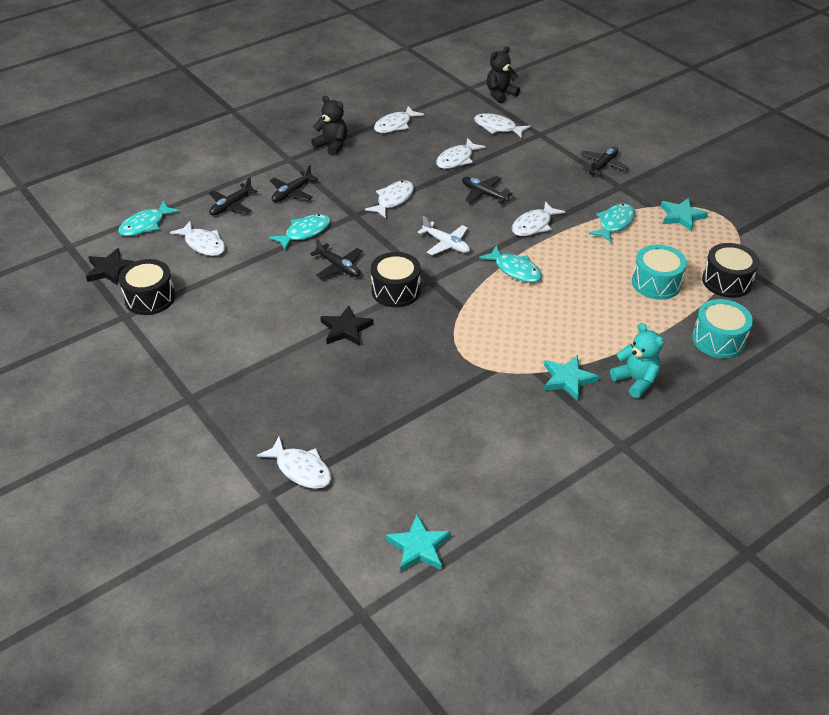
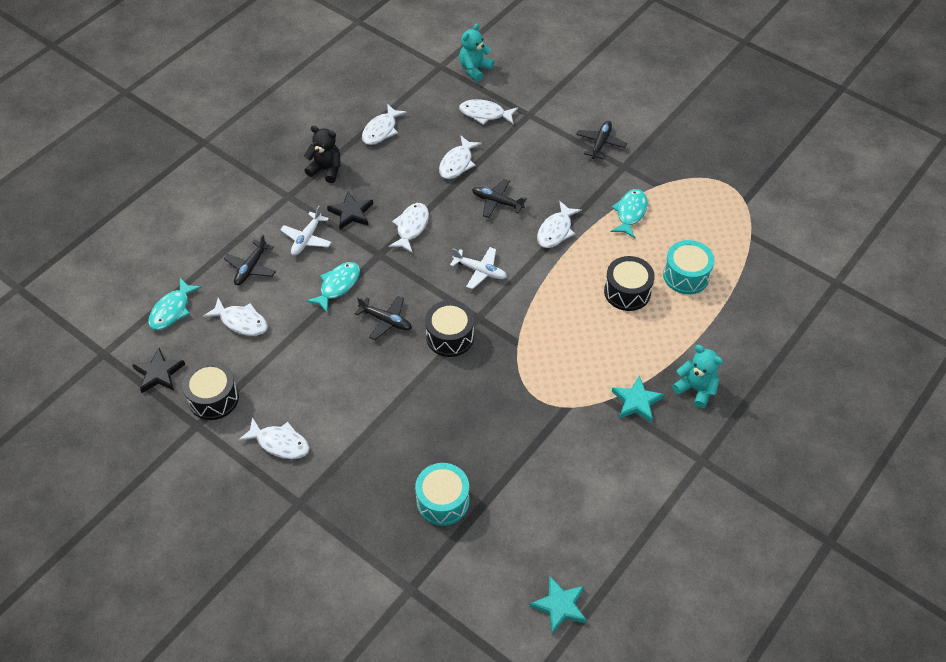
camera: 15 degrees left, 10 degrees up
white fish [257,436,332,489] -> white fish moved to [238,417,310,459]
black plane [270,165,318,202] -> white plane [280,206,332,256]
black star [320,306,374,346] -> black star moved to [327,192,373,230]
turquoise fish [479,245,542,283] -> none
black teddy bear [487,47,520,104] -> turquoise teddy bear [459,24,494,82]
turquoise star [660,198,708,232] -> none
turquoise drum [692,299,753,358] -> turquoise drum moved to [415,463,469,526]
black drum [702,243,759,298] -> black drum moved to [604,256,655,311]

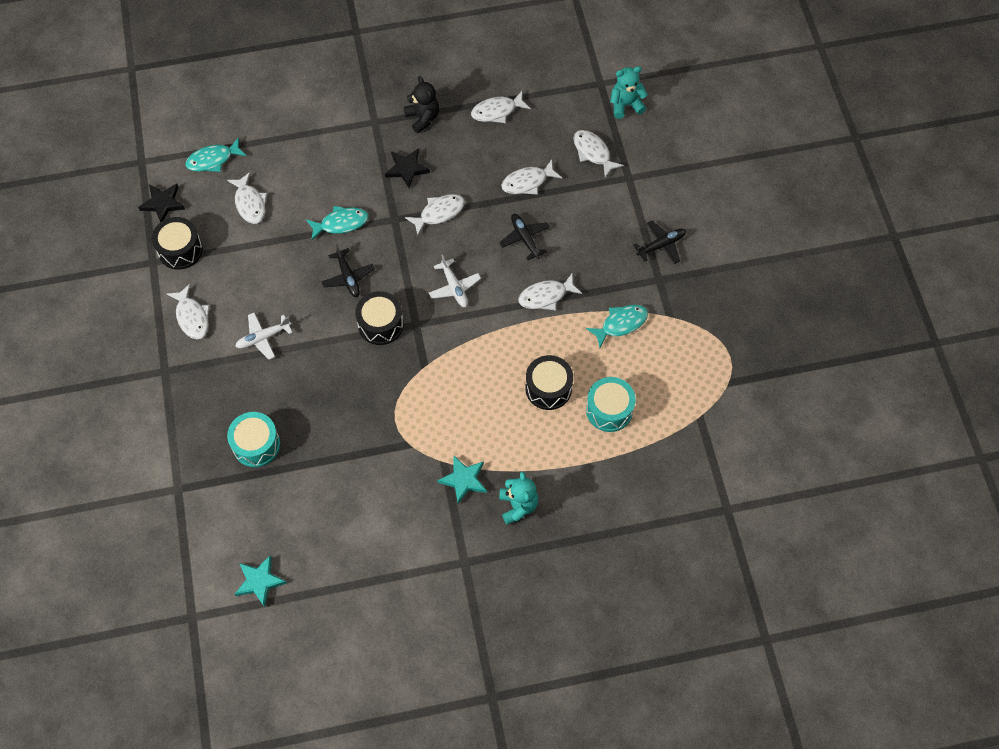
camera: 40 degrees right, 10 degrees up
black plane [224,234,276,285] -> none
white plane [280,206,332,256] -> white plane moved to [235,313,293,360]

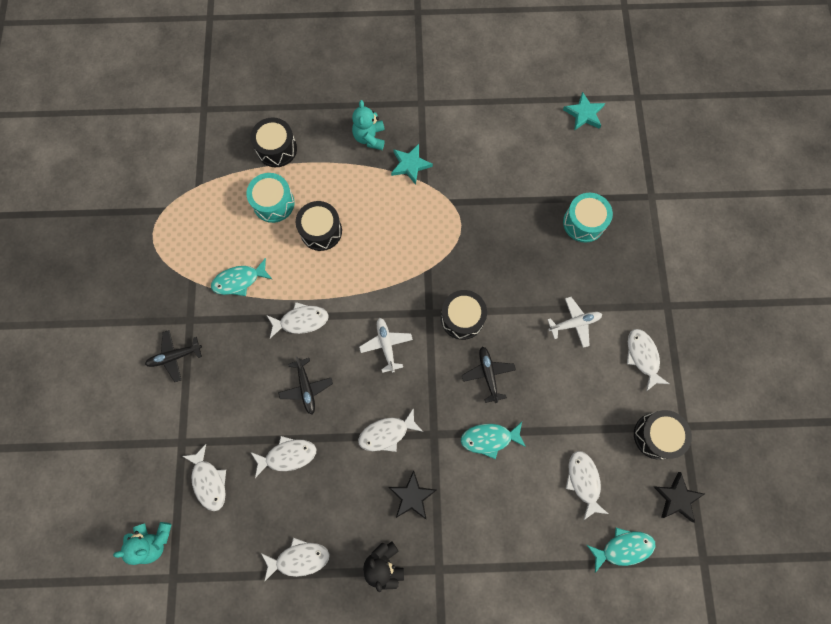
camera: 170 degrees left, 10 degrees up
none -> black drum [250,117,297,167]

